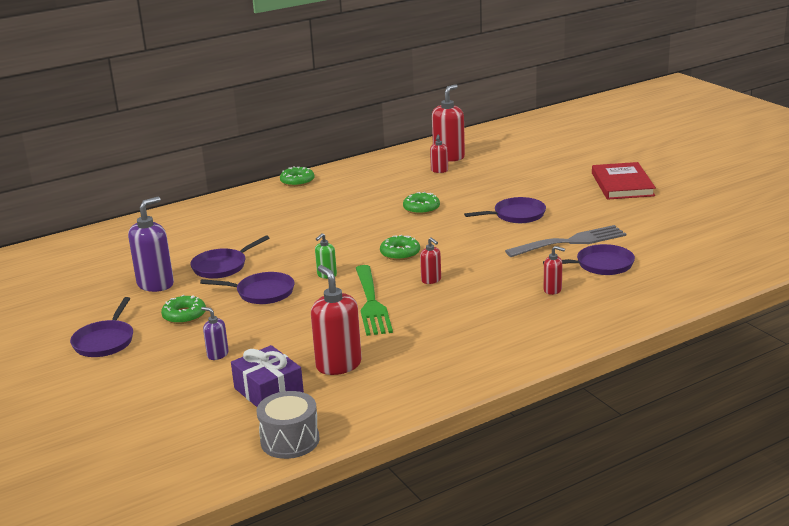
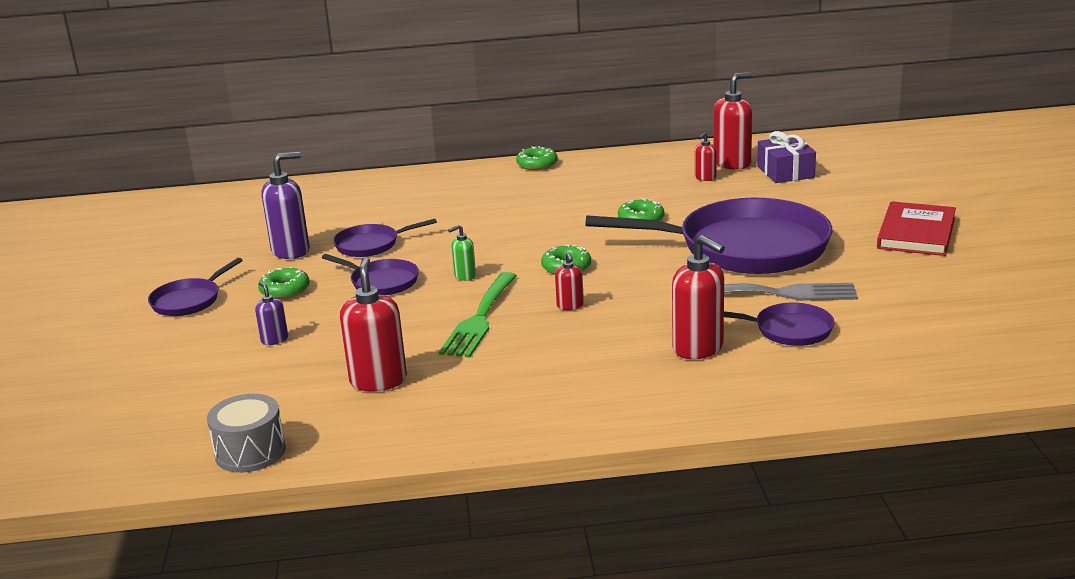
camera: 25 degrees right, 0 degrees up
purple gift [231,345,304,407] -> purple gift moved to [757,131,816,183]
purple pan [464,197,546,223] -> purple pan [585,198,832,274], size x2.21
red soap dispenser [544,246,565,295] -> red soap dispenser [672,235,725,359], size x1.93

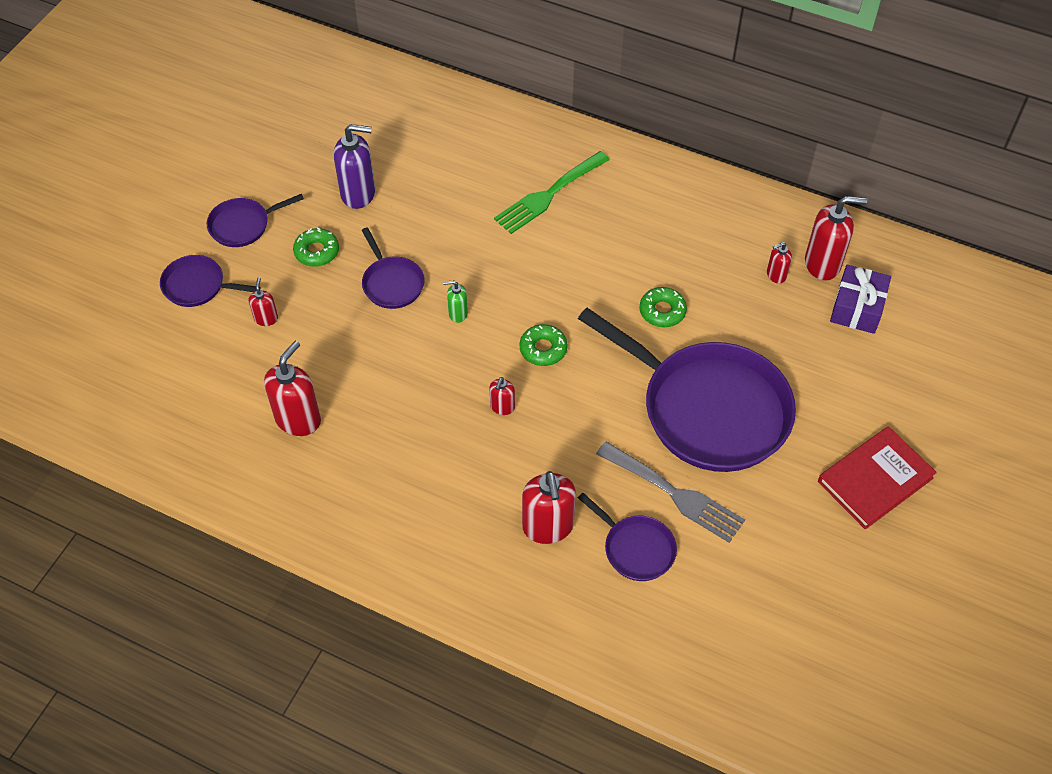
camera: 30 degrees right, 30 degrees up
grey drum [207,394,286,473] -> none
purple soap dispenser [255,282,288,345] -> red soap dispenser [249,277,278,326]
purple pan [333,219,437,257] -> purple pan moved to [160,255,260,307]
green fork [439,272,517,358] -> green fork moved to [494,151,610,234]
green donut [516,146,558,170] -> none

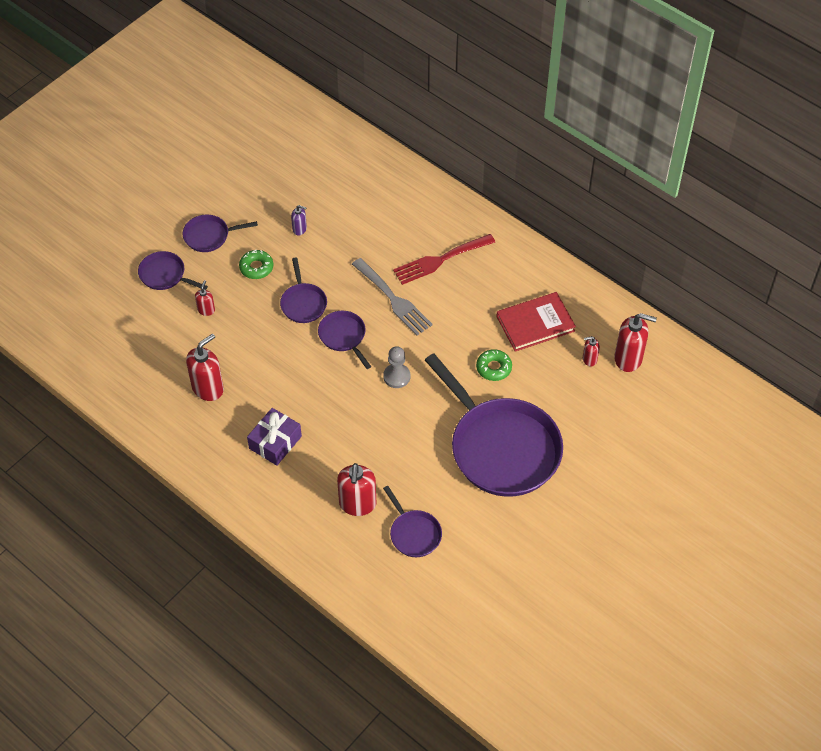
camera: 15 degrees right, 0 degrees up
purple soap dispenser [334,124,375,209] -> purple soap dispenser [291,205,307,236], size x0.52
green soap dispenser [443,281,468,323] -> purple pan [318,311,371,369]
red soap dispenser [489,377,515,415] -> none
green fork [494,151,610,234] -> red fork [393,234,495,285]
green donut [520,324,568,366] -> grey pawn [383,346,410,388]
grey fork [596,441,745,543] -> grey fork moved to [352,258,433,335]
red book [818,426,937,529] -> red book moved to [496,292,576,352]
purple gift [830,265,891,334] -> purple gift moved to [247,408,302,466]

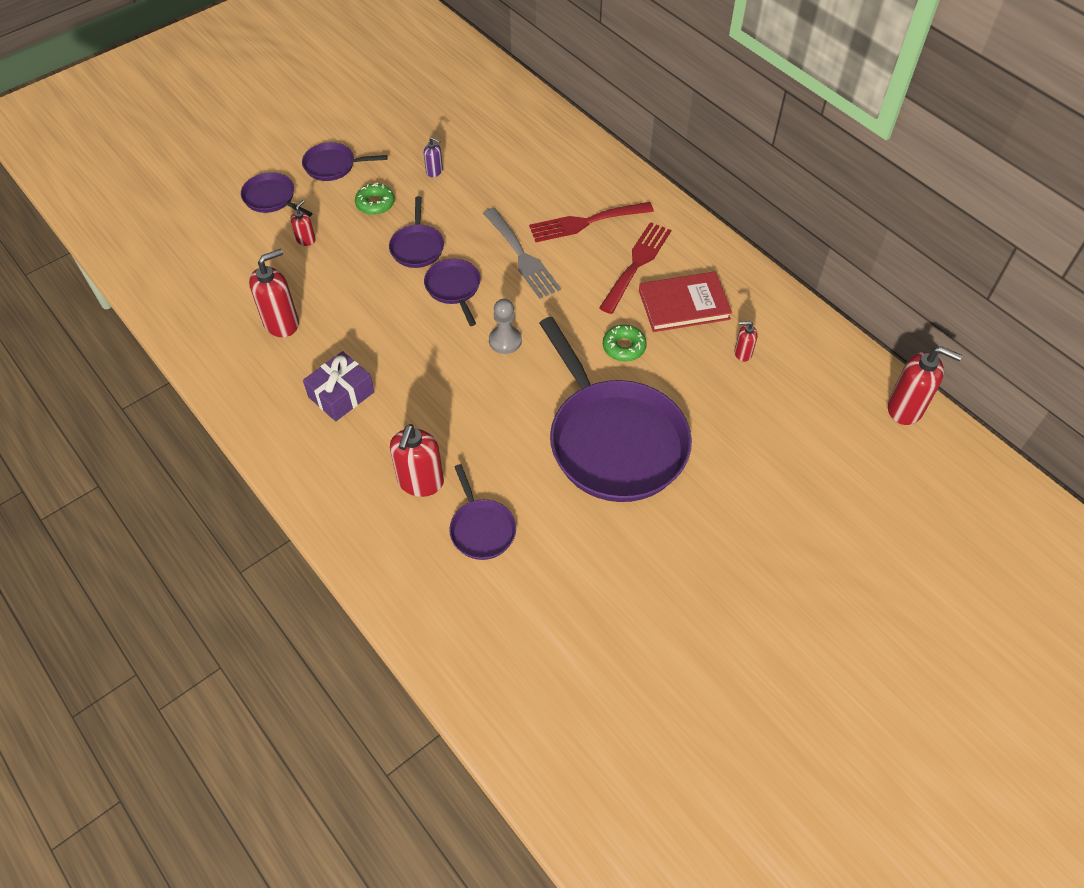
camera: 10 degrees right, 0 degrees up
red soap dispenser [614,313,657,372] -> red soap dispenser moved to [888,346,962,425]
none -> red fork [599,222,671,314]

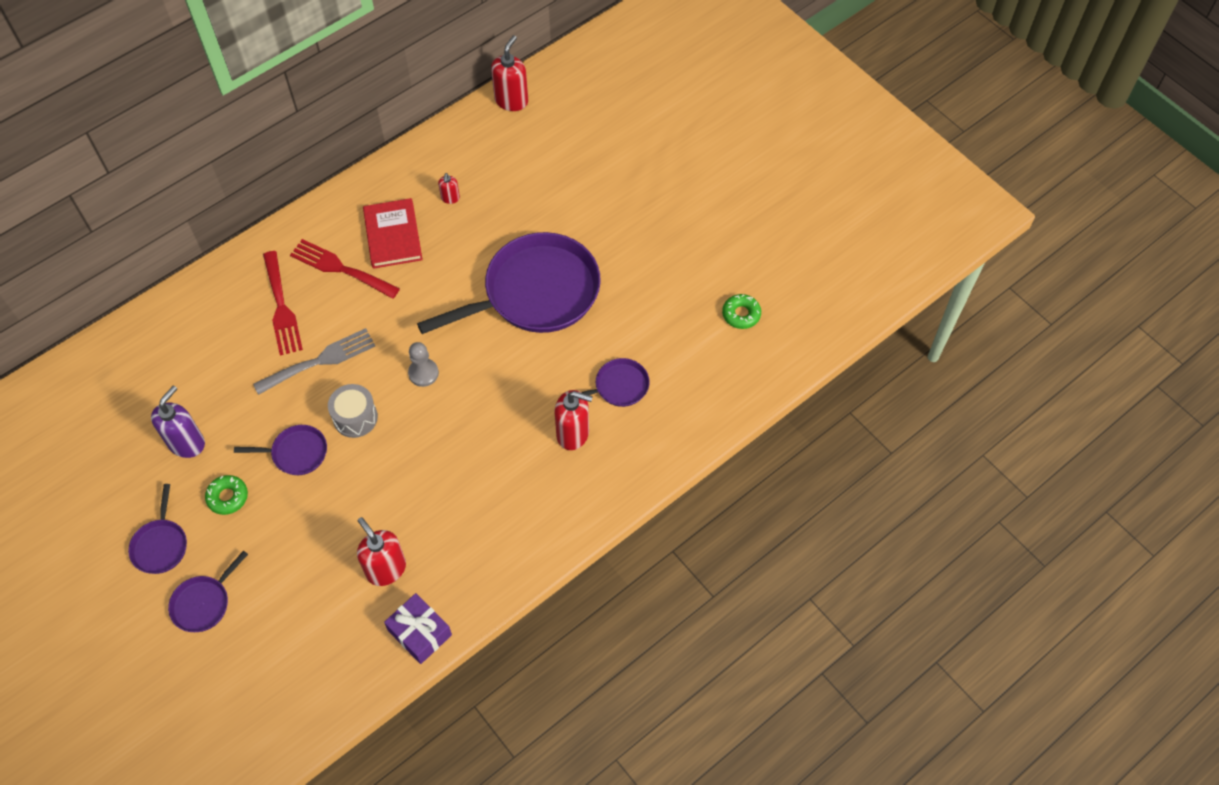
camera: 90 degrees left, 5 degrees up
red soap dispenser [290,200,316,246] -> none
purple gift [303,351,375,421] -> purple gift moved to [384,593,452,664]
purple soap dispenser [424,137,443,177] -> purple soap dispenser [151,386,205,458], size x1.93
purple pan [424,259,481,326] -> grey drum [328,384,378,438]
green donut [603,325,647,362] -> green donut moved to [722,294,761,329]

